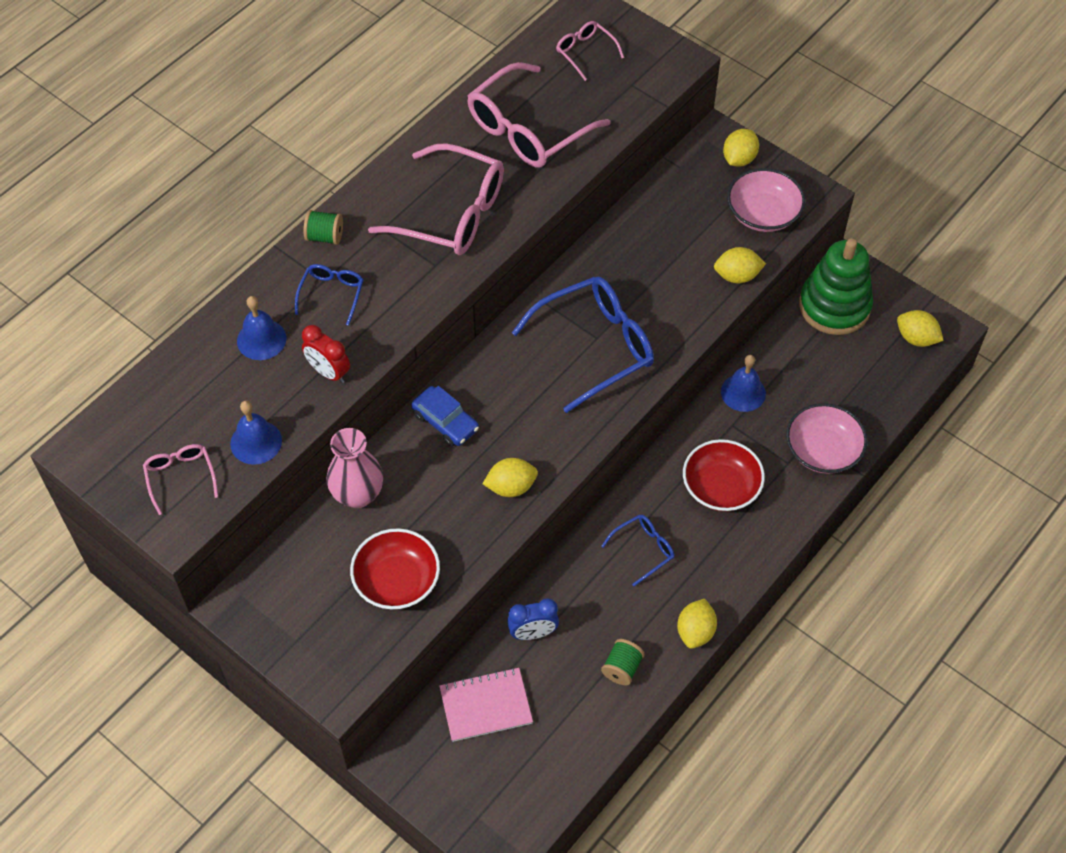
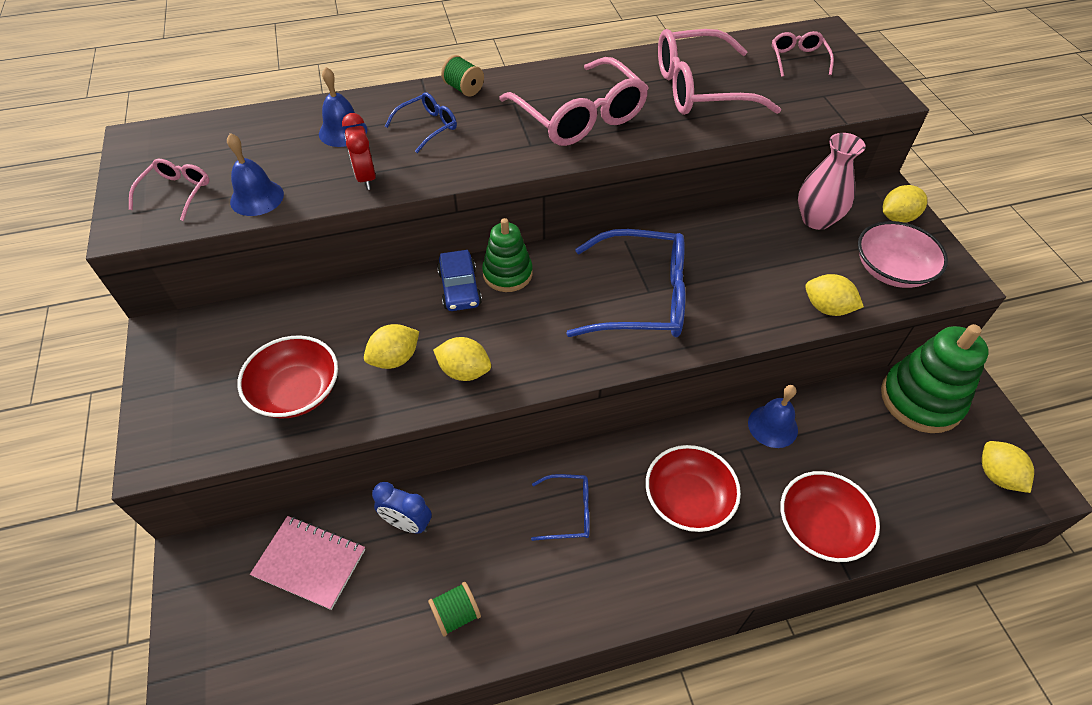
camera: 35 degrees right, 5 degrees down
pink vase [327,428,383,508] -> pink vase moved to [798,133,866,230]
yellow lemon [677,599,717,649] -> yellow lemon moved to [364,324,419,369]
pink bowl [786,403,867,474] -> red bowl [780,471,880,562]
none -> green stacking toy [482,218,533,292]

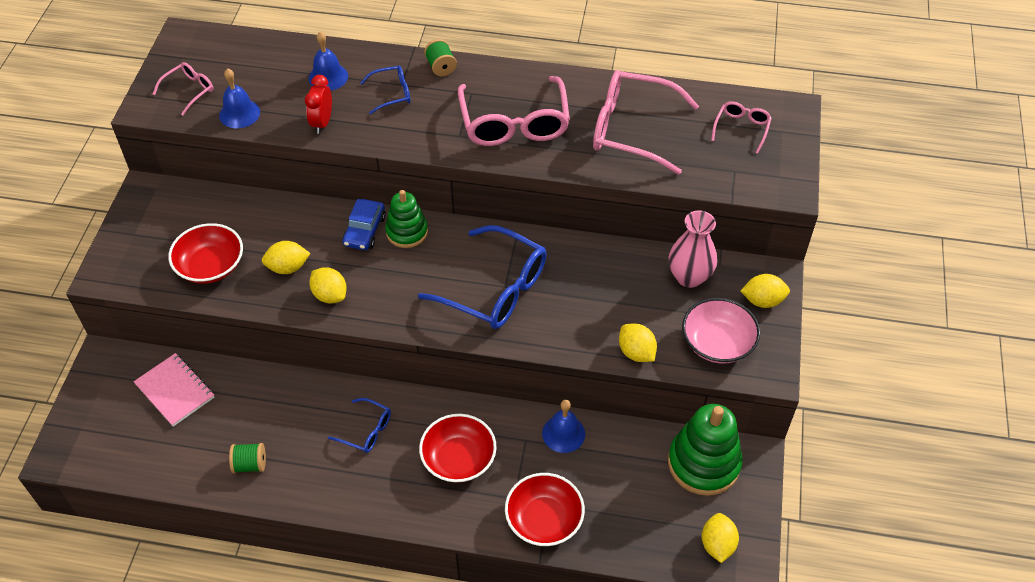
camera: 25 degrees right, 0 degrees up
blue clock [372,482,432,533] -> none

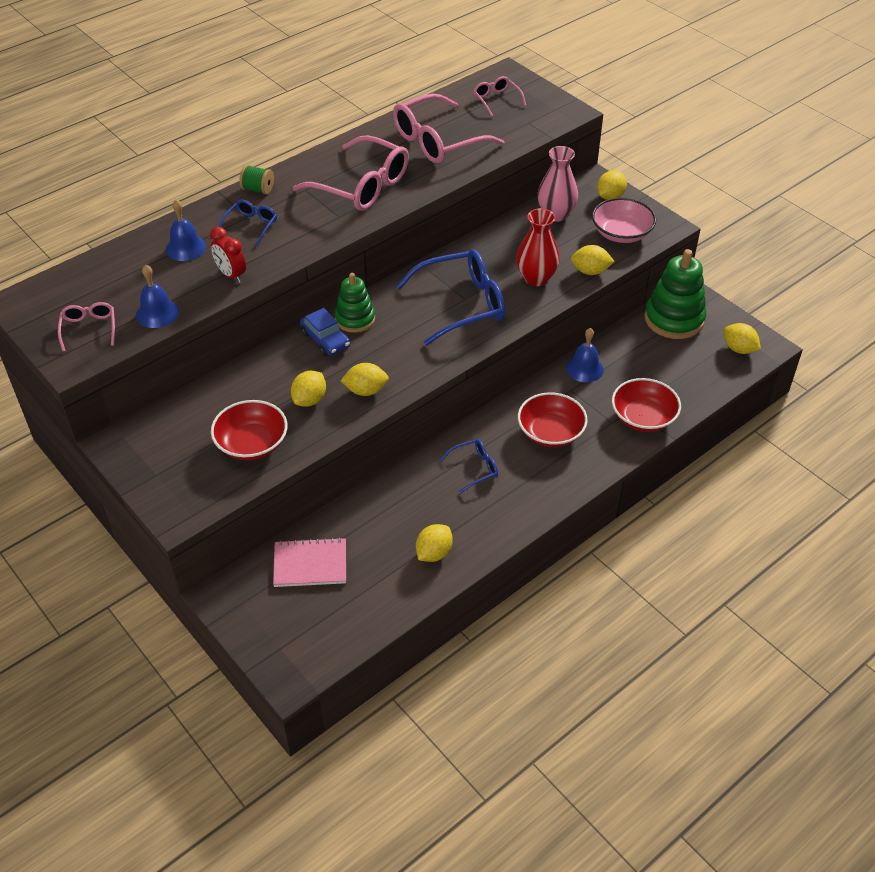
camera: 50 degrees left, 5 degrees down
green spool [229,443,266,473] -> yellow lemon [416,524,453,562]
none -> red vase [516,208,560,286]

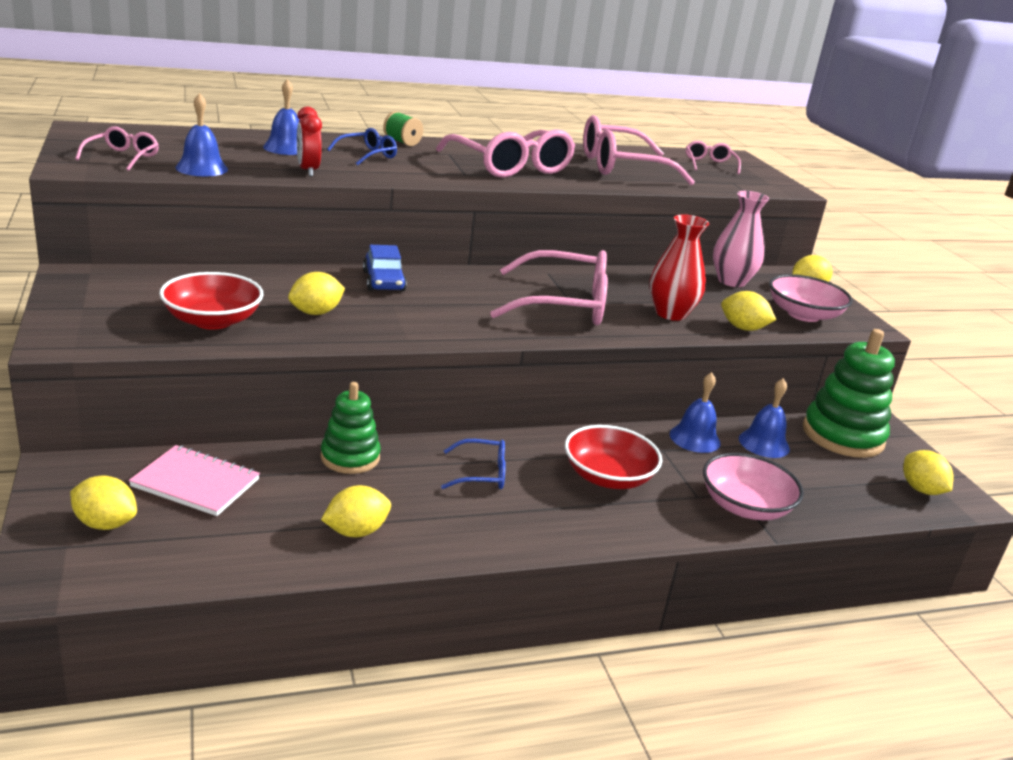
camera: 20 degrees right, 20 degrees down
green stacking toy [335,273,375,333] -> green stacking toy moved to [320,382,381,474]
yellow lemon [341,363,389,396] -> yellow lemon moved to [70,475,137,530]
blue glasses [396,249,505,345] -> pink glasses [490,250,608,325]
red bowl [612,378,681,432] -> pink bowl [703,453,804,520]
none -> blue bell [739,378,790,458]

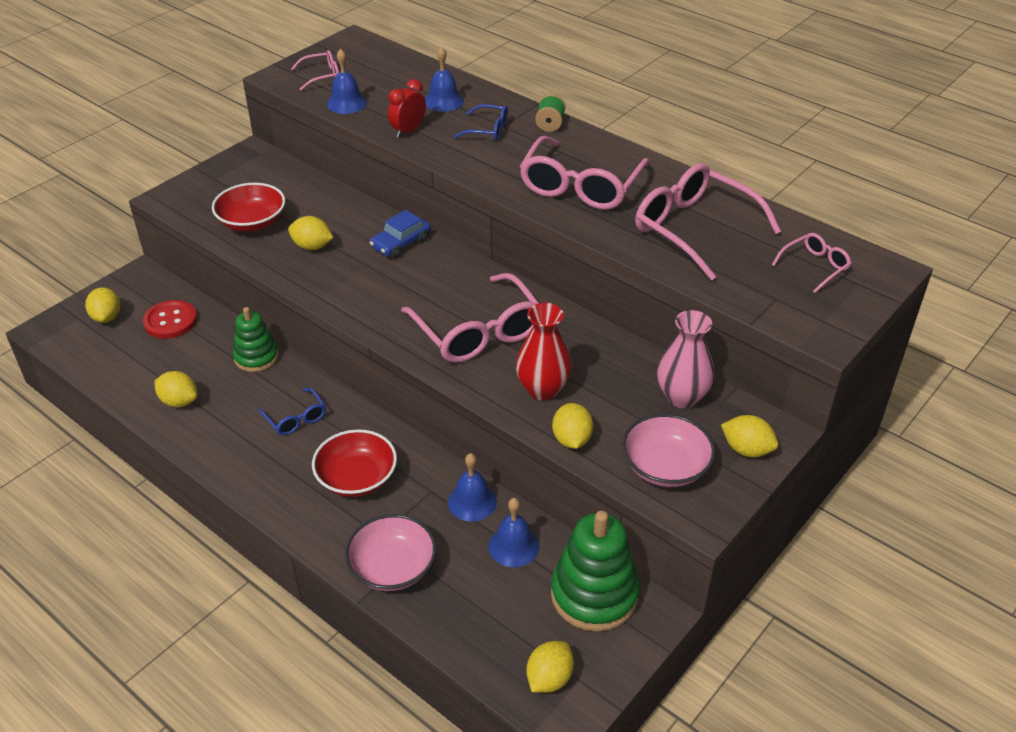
camera: 60 degrees right, 15 degrees up
pink notebook [129,445,260,516] -> red button [143,300,197,339]

